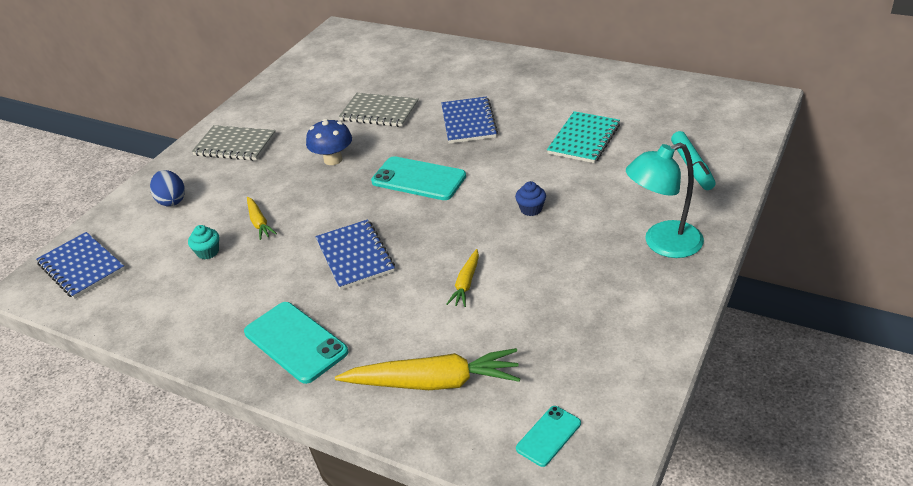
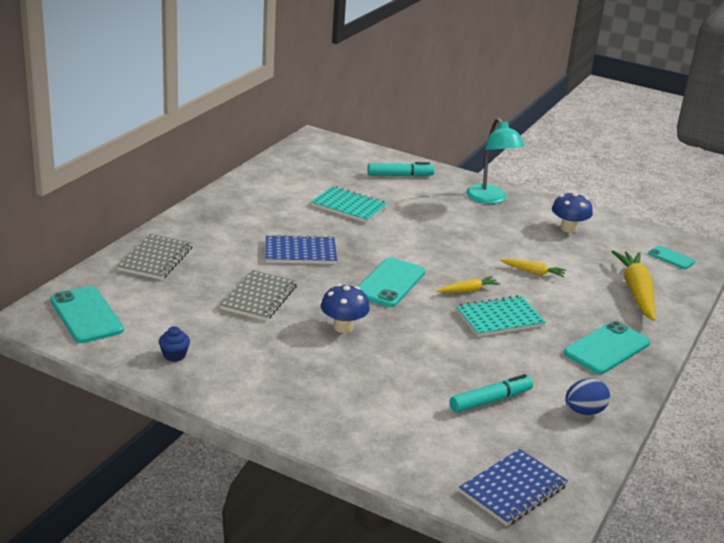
camera: 95 degrees left, 10 degrees down
blue egg [150,170,185,206] -> blue egg moved to [565,378,610,415]
turquoise cupcake [188,225,219,260] -> turquoise marker [450,374,533,413]
grey notebook [192,125,276,161] -> grey notebook moved to [117,234,193,280]
yellow carrot [247,197,277,240] -> yellow carrot moved to [437,276,500,293]
blue notebook [315,219,395,290] -> turquoise notebook [456,295,546,337]
blue cupcake [515,181,546,216] -> blue cupcake moved to [159,326,190,362]
none -> turquoise phone [50,286,124,343]
none -> blue mushroom [552,192,593,233]

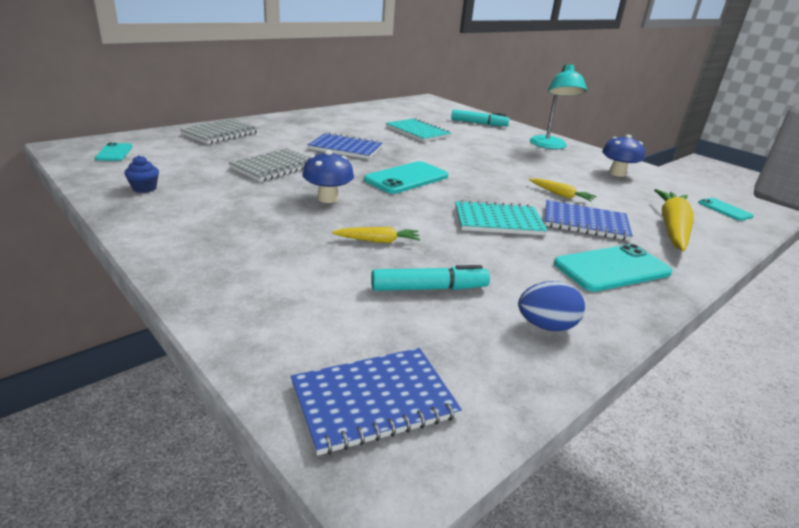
camera: 20 degrees right, 0 degrees up
turquoise phone [50,286,124,343] -> turquoise phone [95,143,133,161], size x0.55
yellow carrot [437,276,500,293] -> yellow carrot moved to [332,227,420,243]
none -> blue notebook [545,200,633,241]

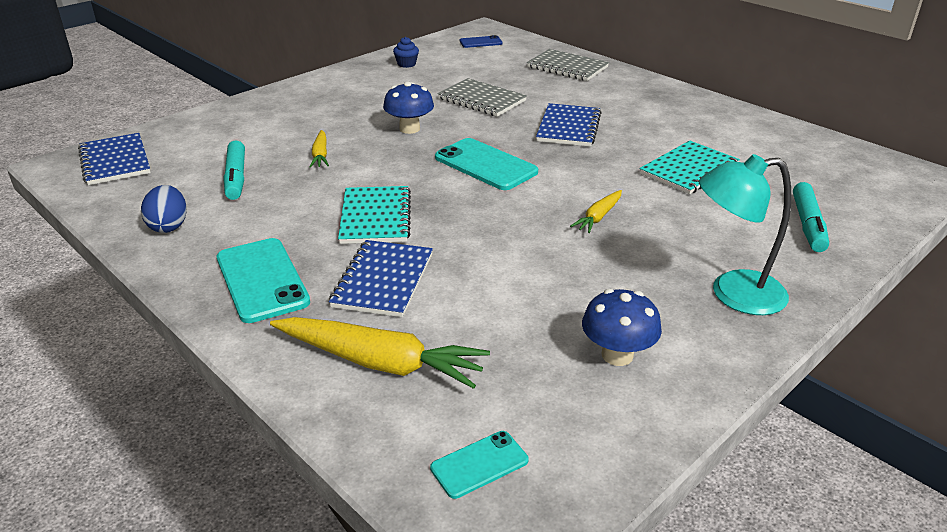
camera: 90 degrees right, 5 degrees up
turquoise phone [95,143,133,161] -> blue phone [460,35,503,48]
yellow carrot [529,178,596,201] -> yellow carrot moved to [570,190,622,233]

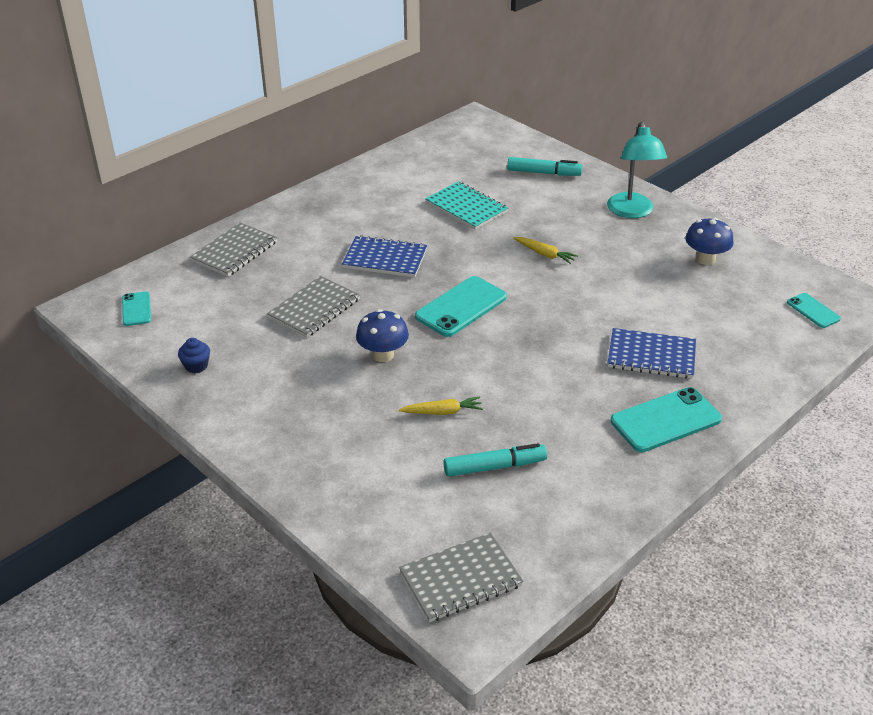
camera: 90 degrees left, 5 degrees up
blue notebook [78,133,151,185] -> grey notebook [399,532,524,622]
blue egg [141,185,187,233] -> none
yellow carrot [270,317,490,389] -> none
turquoise notebook [338,186,411,244] -> none
blue phone [460,35,503,48] -> turquoise phone [122,291,151,326]

